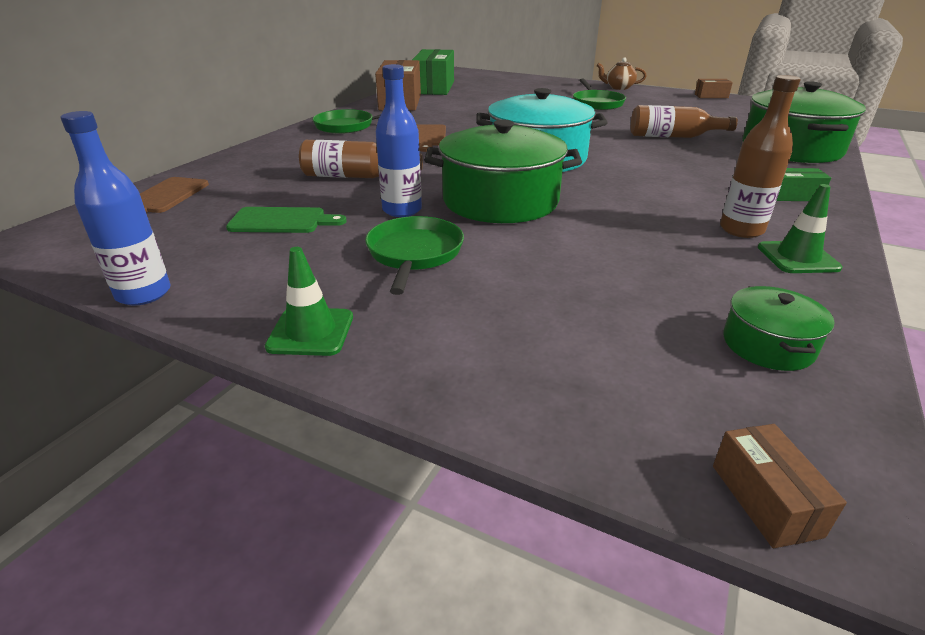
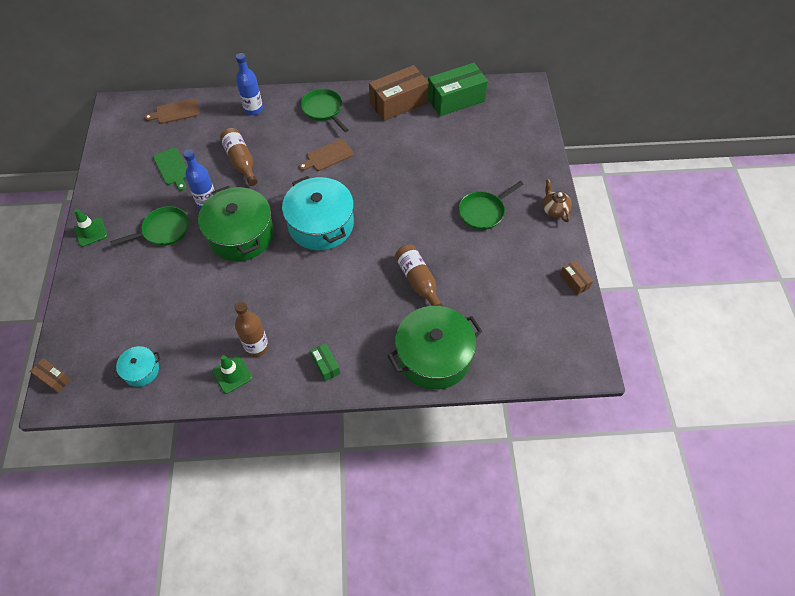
camera: 60 degrees right, 25 degrees up
blue bottle [60,111,171,306] -> blue bottle moved to [236,53,263,115]
brown box [713,424,847,548] -> brown box turned 75 degrees clockwise [30,358,71,393]
green pot [724,286,835,371] -> turquoise pot [113,346,161,387]

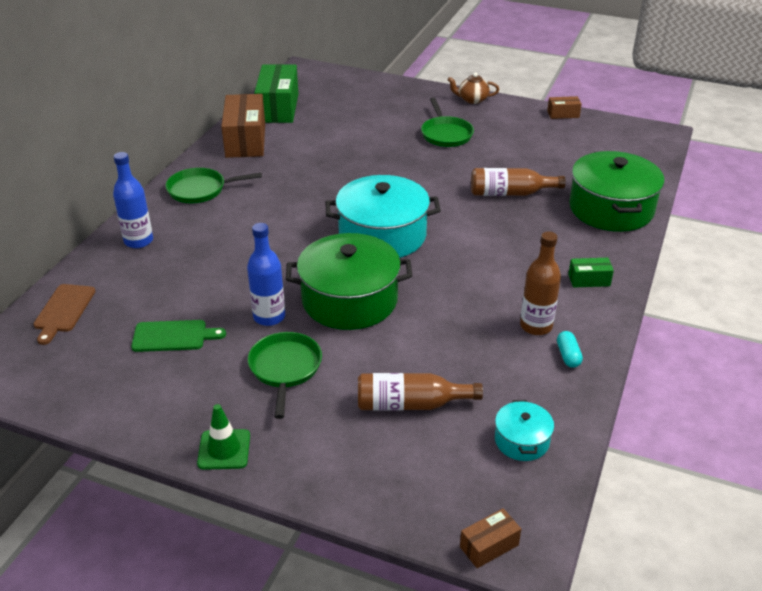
camera: 65 degrees left, 20 degrees down
green traffic cone [212,355,252,394] -> turquoise capsule [557,331,583,368]
brown bottle [220,128,258,186] -> brown bottle moved to [358,373,483,410]
brown cutting board [299,139,354,171] -> none

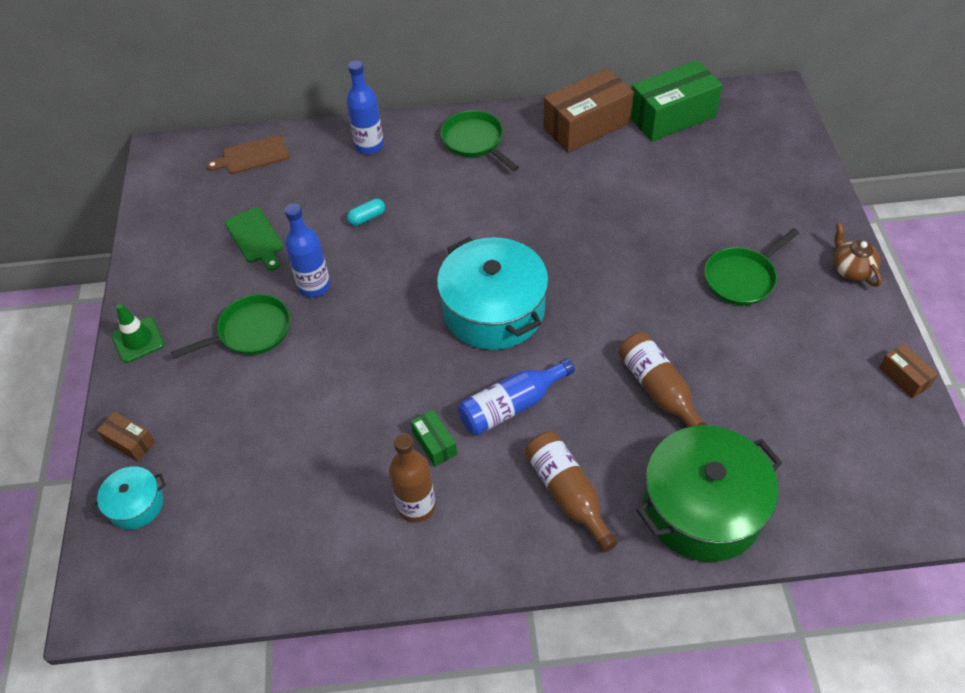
camera: 65 degrees right, 15 degrees up
green pot [286,233,412,330] -> none
brown bottle [358,373,483,410] -> brown bottle moved to [525,432,618,552]
brown box [460,508,521,568] -> brown box moved to [97,412,155,462]
turquoise pot [495,400,554,461] -> turquoise pot moved to [92,466,166,529]
turquoise capsule [557,331,583,368] -> turquoise capsule moved to [347,199,385,226]
green box [568,258,614,288] -> green box moved to [411,410,457,467]
none -> blue bottle [458,358,575,435]

